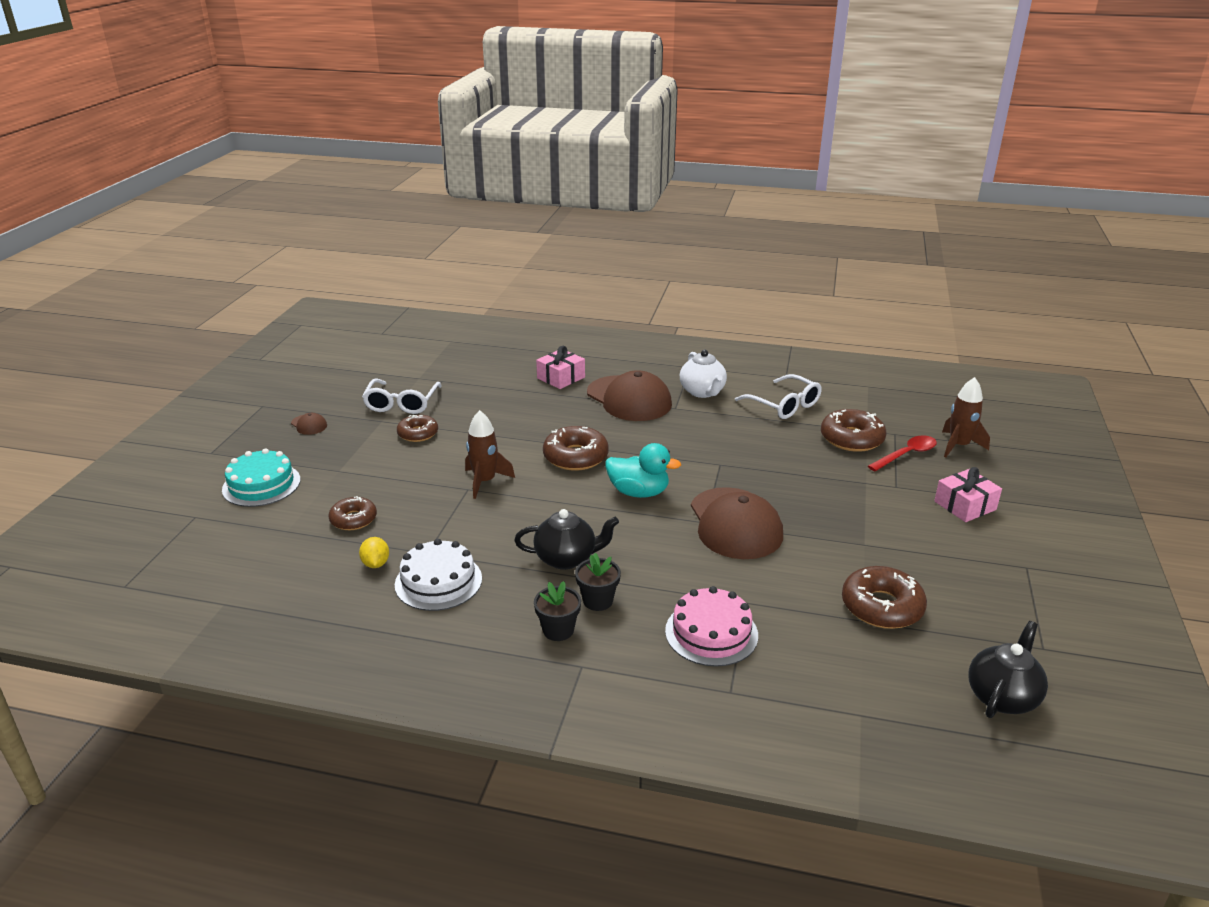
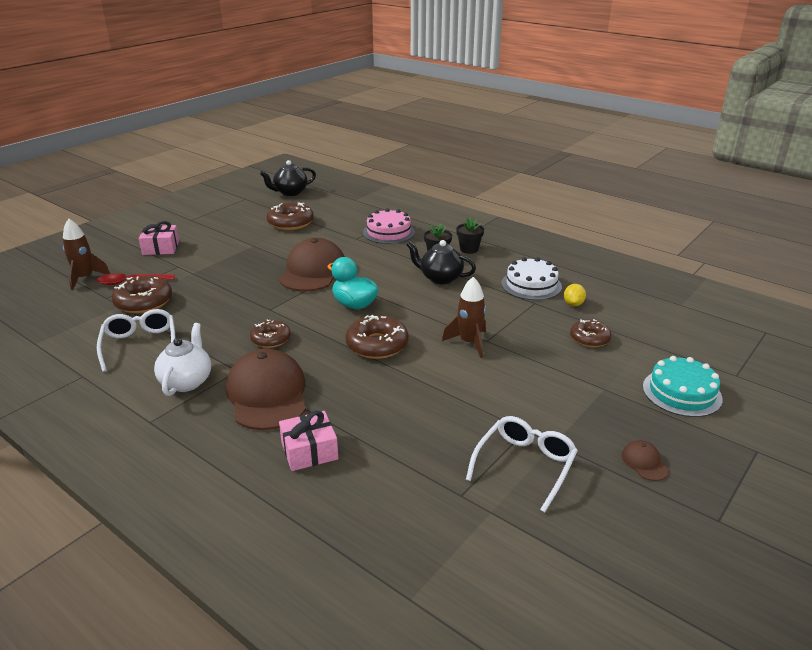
camera: 155 degrees left, 0 degrees up
brown donut [397,415,438,442] -> brown donut moved to [250,319,291,348]

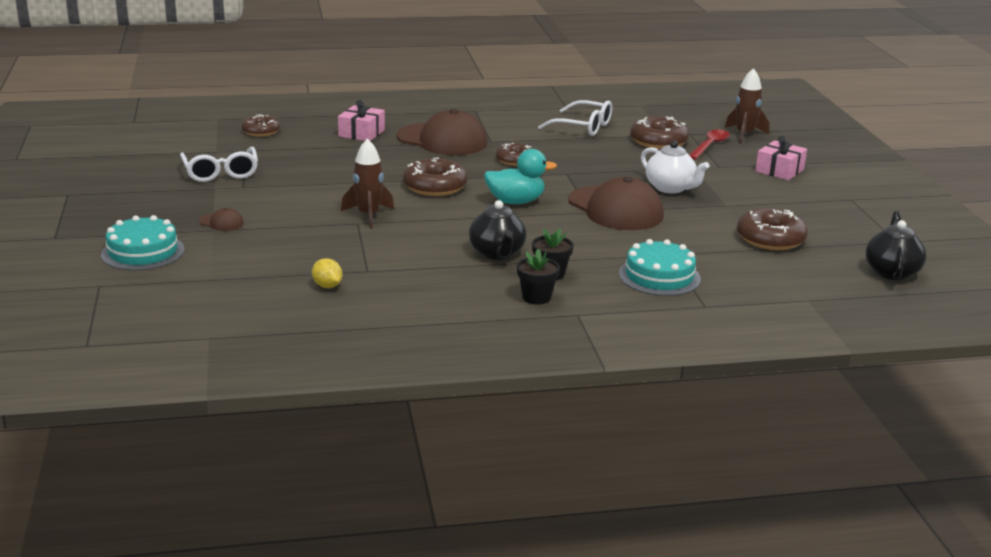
camera: 130 degrees right, 5 degrees down
white teapot [154,323,211,396] -> white teapot moved to [641,140,709,194]
pink cake [363,208,415,244] -> turquoise cake [619,239,701,296]
black teapot [407,240,476,284] -> black teapot turned 105 degrees clockwise [469,200,527,260]
white cake [501,257,562,300] -> none
brown donut [570,319,611,347] -> brown donut moved to [241,115,280,137]
brown cap [622,440,669,481] -> brown cap moved to [199,208,244,231]

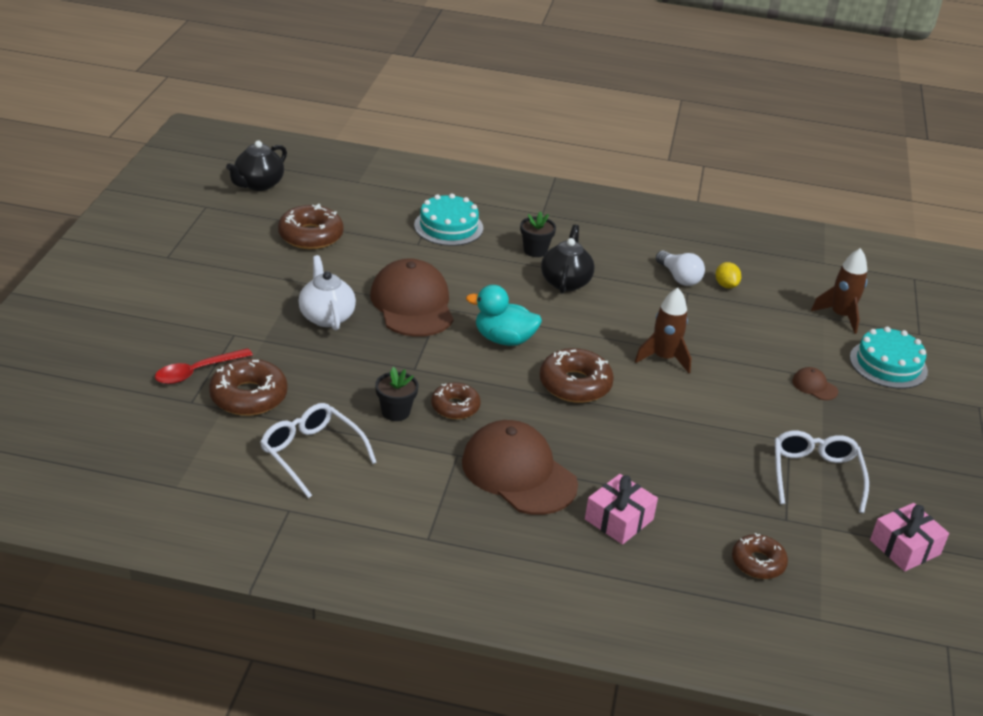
camera: 160 degrees left, 10 degrees up
black flower pot [517,249,560,305] -> black flower pot moved to [375,367,419,421]
brown rocket [725,68,769,143] -> brown rocket moved to [811,248,867,334]
pink gift [755,136,807,180] -> pink gift moved to [870,503,949,571]
none -> white light bulb [656,250,705,286]

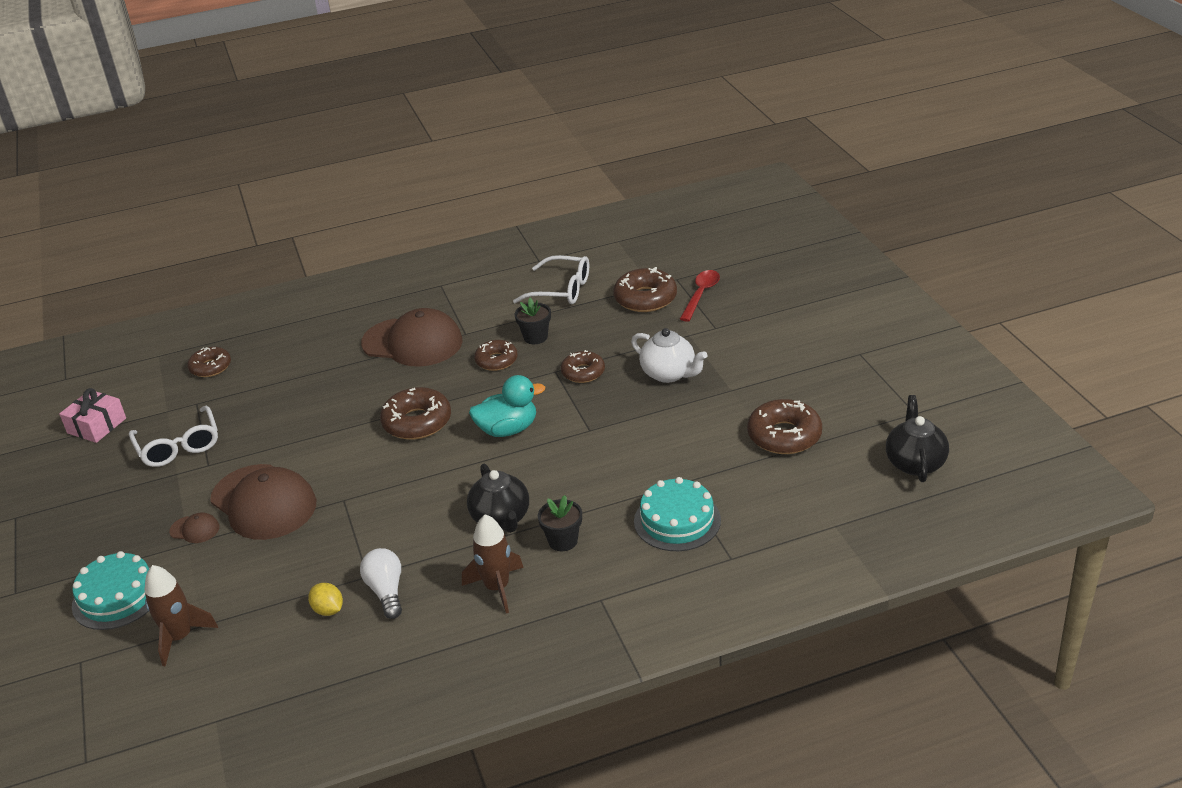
camera: 155 degrees right, 0 degrees up
brown cap [370,258,453,337] -> brown cap moved to [210,464,316,540]
pink gift [585,474,658,544] -> none
brown rocket [635,288,691,373] -> brown rocket moved to [462,514,524,613]
white light bulb [656,250,705,286] -> white light bulb turned 45 degrees clockwise [360,548,402,619]
none -> brown donut [561,350,605,383]

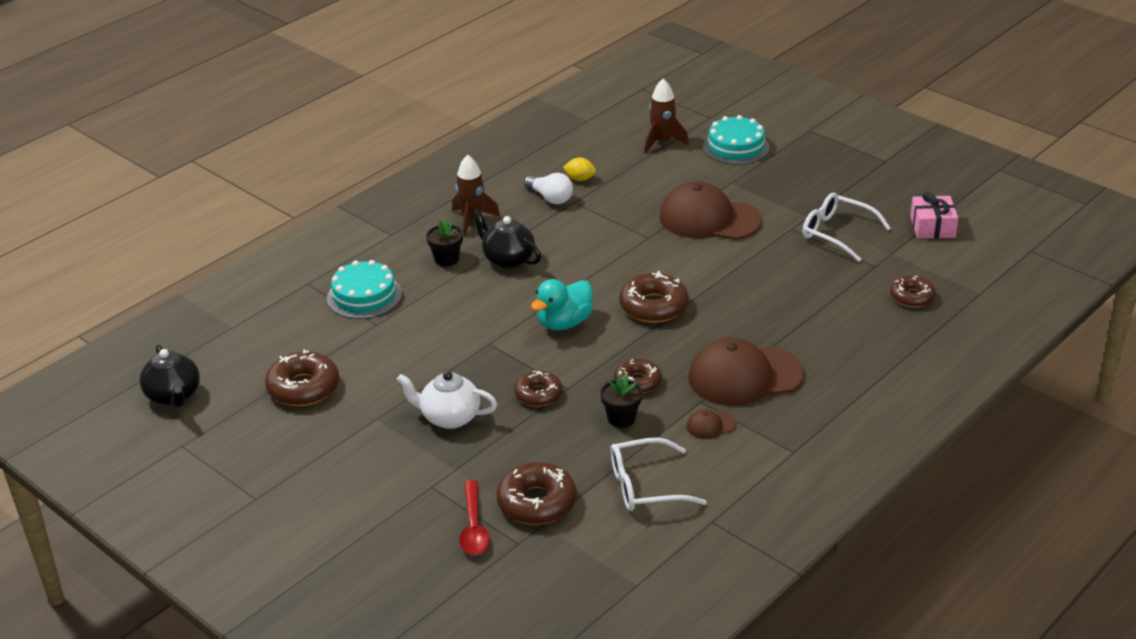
camera: 150 degrees right, 0 degrees up
brown cap [169,512,220,543] -> brown cap moved to [687,409,736,439]

